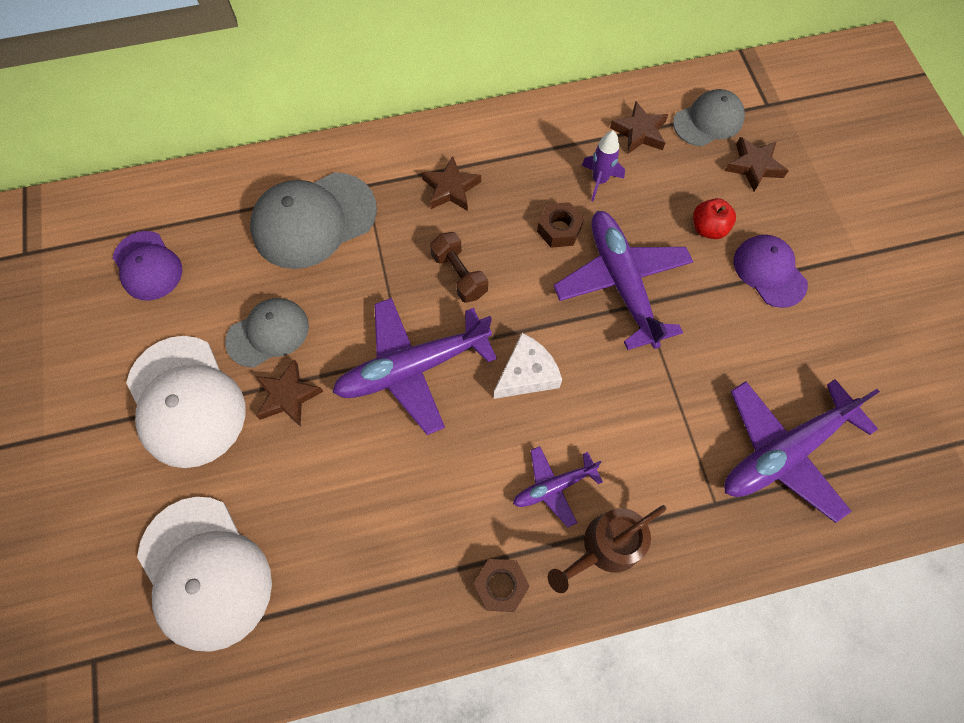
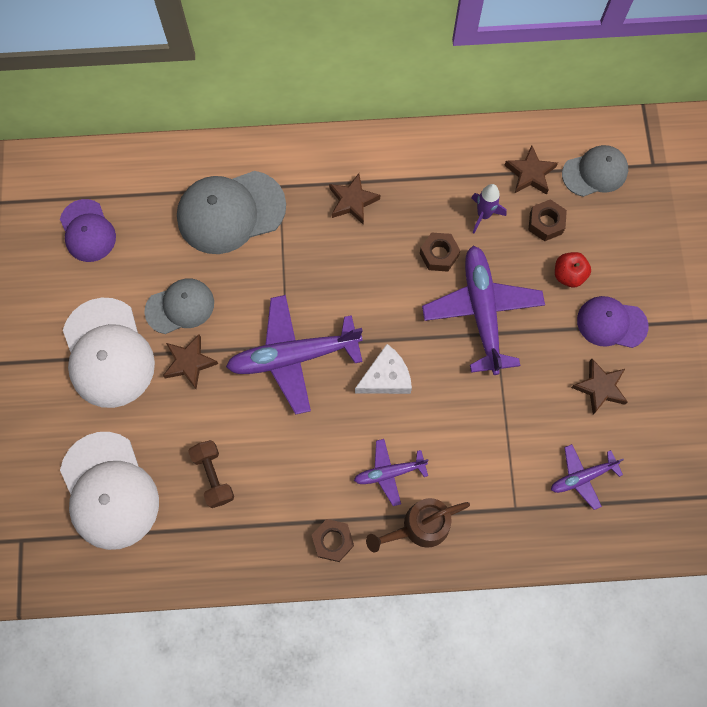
camera: 10 degrees right, 5 degrees up
brown dumbbell [430,232,488,303] -> brown dumbbell moved to [188,440,234,508]
purple plane [724,379,880,523] -> purple plane [551,444,624,510], size x0.53
brown star [725,137,788,191] -> brown star moved to [571,359,628,414]
purple cap [734,235,808,308] -> purple cap turned 60 degrees counterclockwise [577,296,648,348]
none -> brown nut [528,199,567,241]

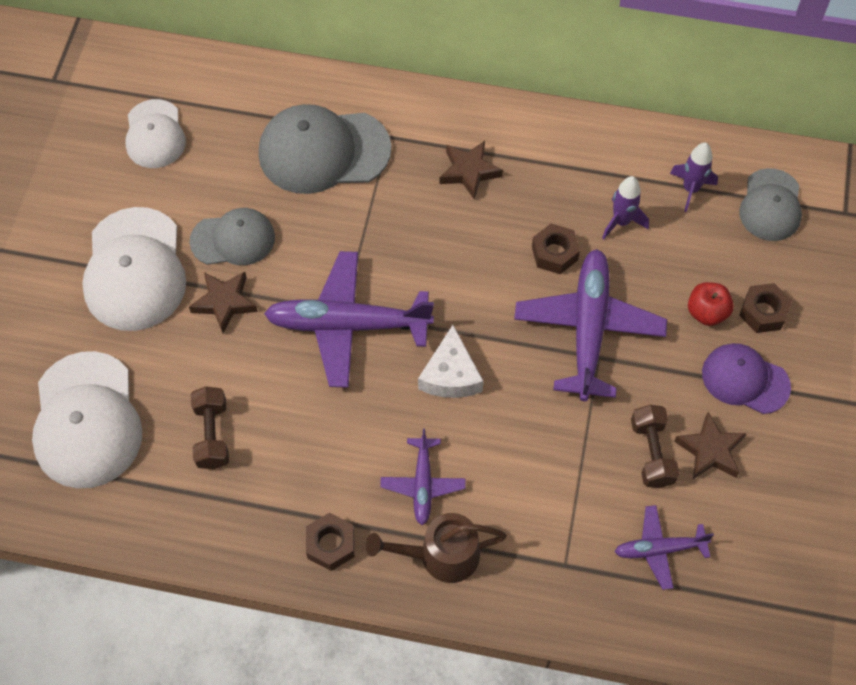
camera: 15 degrees right, 10 degrees down
purple cap [60,199,116,262] -> white cap [125,99,186,168]
purple plane [354,439,429,506] -> purple plane turned 90 degrees counterclockwise [380,428,465,525]
white cheese [355,344,412,394] -> white cheese turned 105 degrees clockwise [418,325,483,398]
brown star [504,145,558,195] -> purple rocket [670,143,718,212]
brown nut [528,199,567,241] -> brown nut moved to [739,283,792,333]
grey cap [562,145,628,197] -> grey cap turned 105 degrees clockwise [739,168,802,241]
none -> brown dumbbell [631,405,680,488]

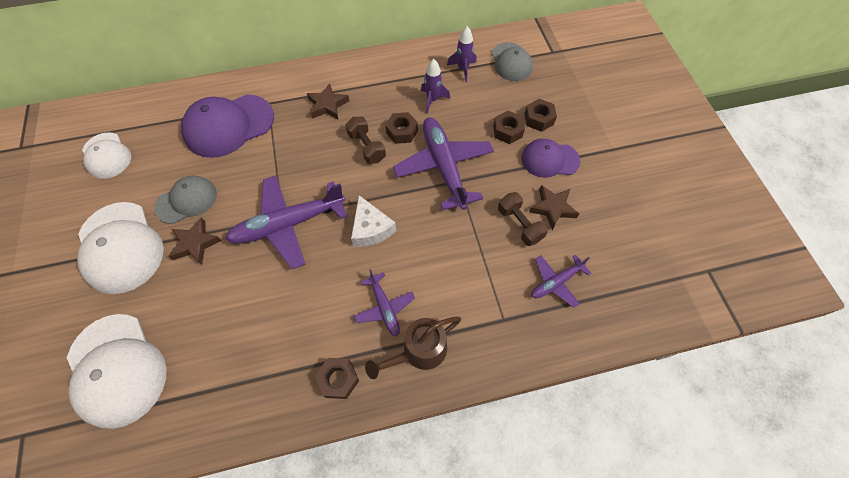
camera: 25 degrees left, 0 degrees up
brown dumbbell [191,387,229,469] -> brown dumbbell moved to [345,117,386,164]
grey cap [258,104,391,194] -> purple cap [181,94,274,158]
red apple [688,282,734,326] -> brown nut [493,111,525,144]

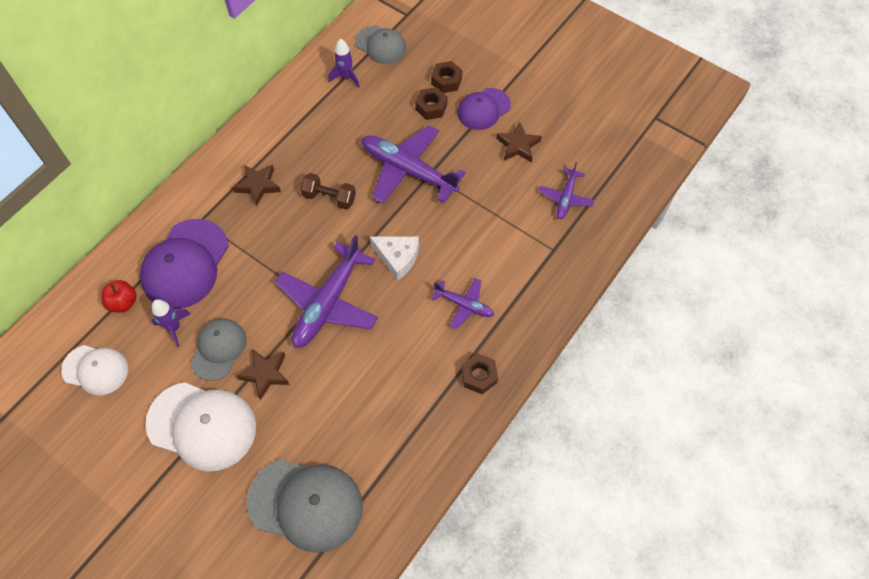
camera: 40 degrees left, 0 degrees up
white cap [67,314,167,429] -> grey cap [247,459,363,553]
brown watering can [365,317,461,379] -> none
brown nut [385,112,418,144] -> none
purple rocket [421,59,450,114] -> purple rocket moved to [152,299,191,347]
brown dumbbell [498,192,548,246] -> none
none -> red apple [102,280,137,313]

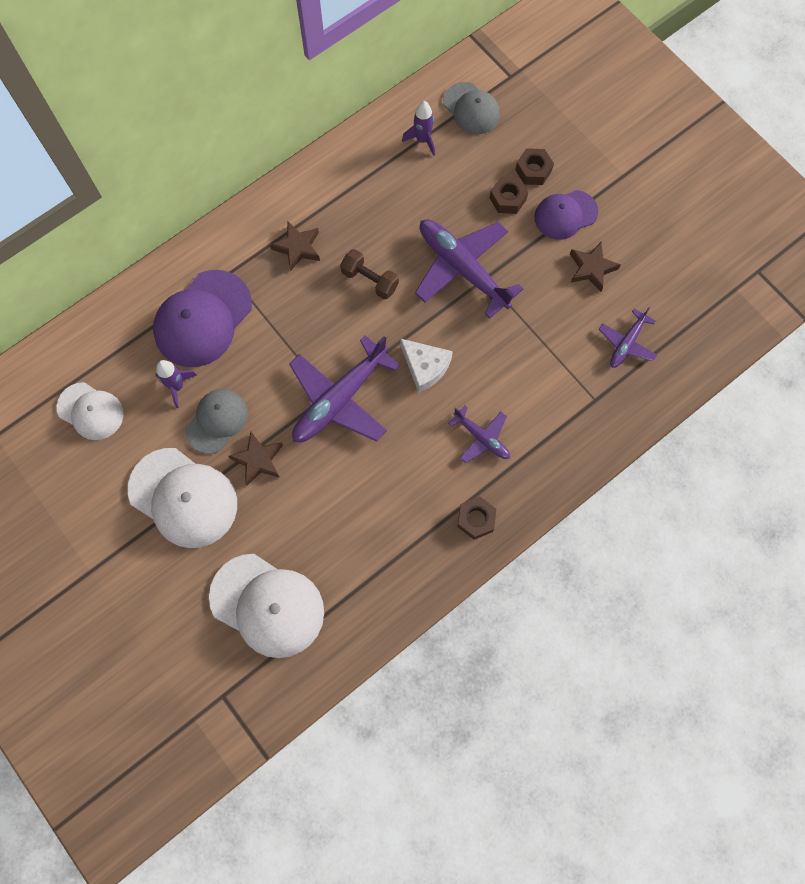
camera: 15 degrees right, 10 degrees up
red apple [102,280,137,313] -> none
grey cap [247,459,363,553] -> white cap [209,554,324,658]

